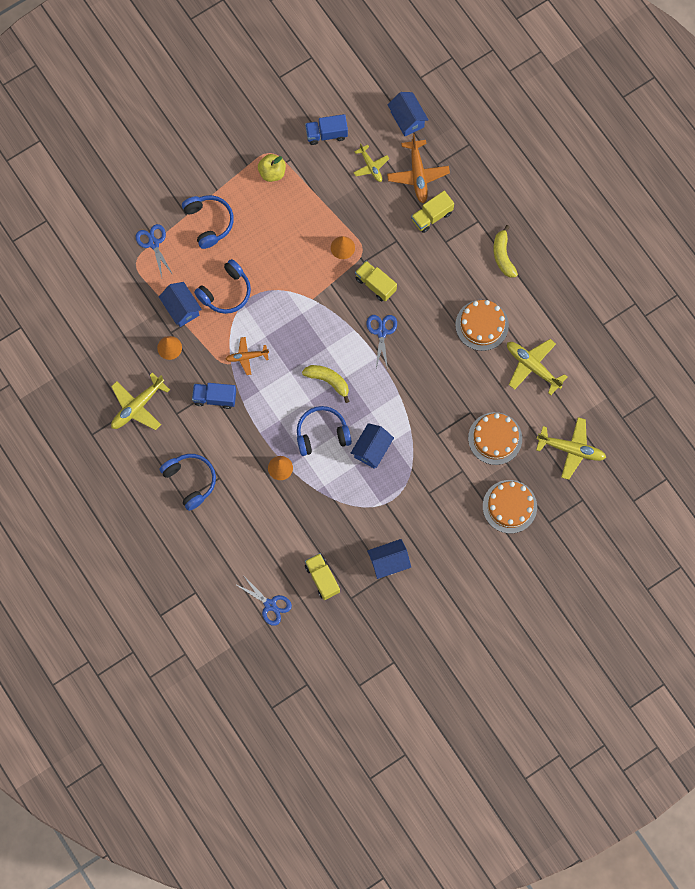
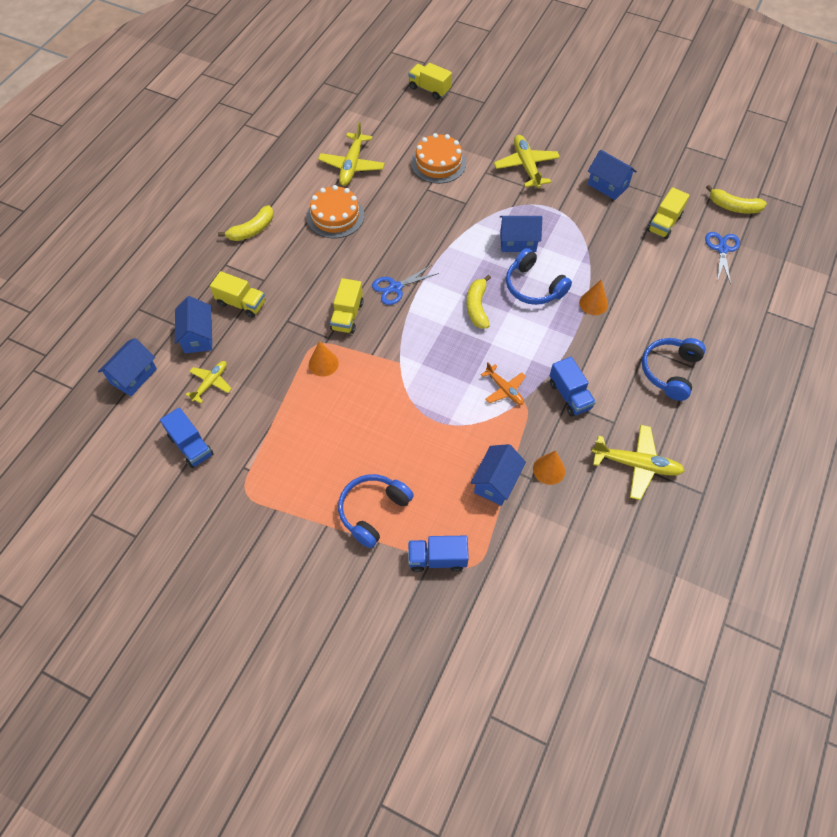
camera: 120 degrees left, 15 degrees down
blue scissors [136,224,173,277] -> blue truck [408,536,469,572]
blue headphones [194,259,251,314] -> none
yellow apple [258,154,286,182] -> none
orange plane [387,134,450,203] -> blue house [175,296,212,353]
orange cake [483,480,537,533] -> none
yellow plane [536,417,606,480] -> yellow plane moved to [494,135,560,188]
none -> yellow truck [408,63,452,100]
none -> yellow banana [706,185,767,214]

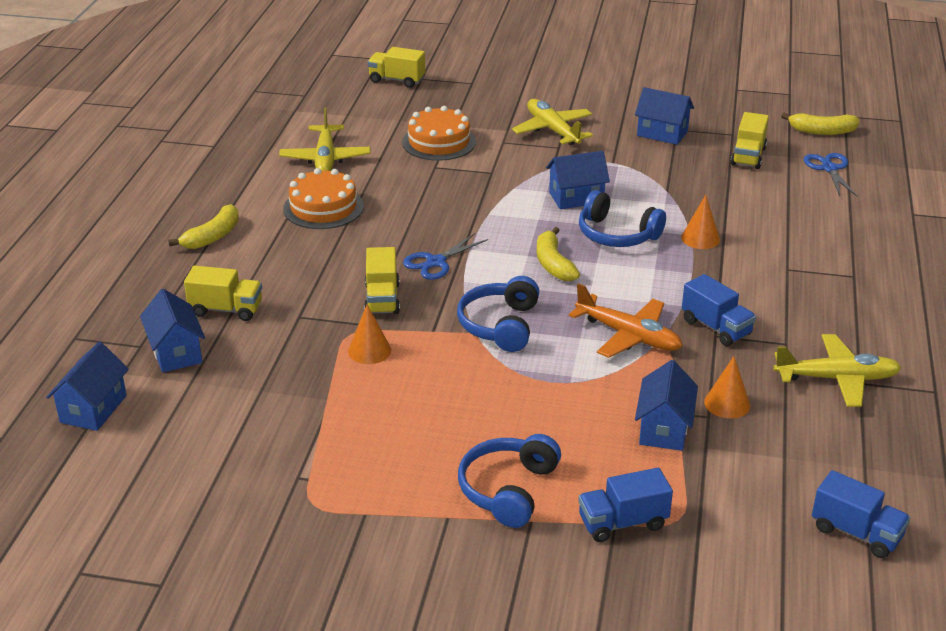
camera: 15 degrees left, 25 degrees down
blue truck [160,407,214,468] -> blue truck moved to [812,470,910,558]
yellow plane [185,361,232,403] -> none
orange plane [481,362,526,405] -> orange plane [569,283,683,358], size x1.61
blue headphones [642,338,706,401] -> blue headphones moved to [457,276,539,352]

